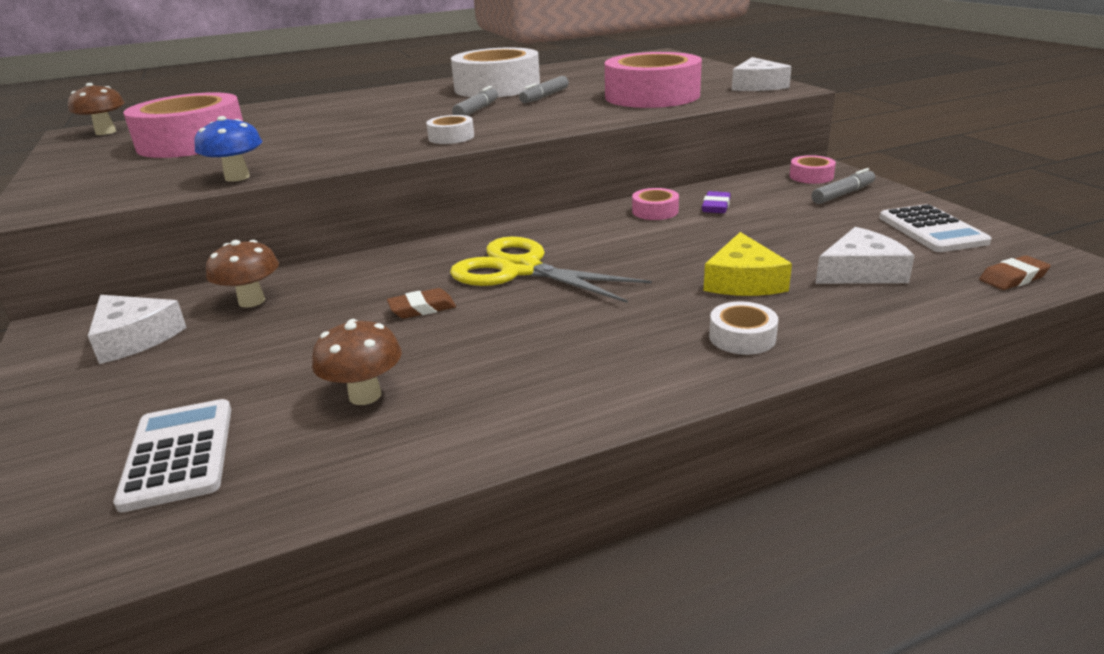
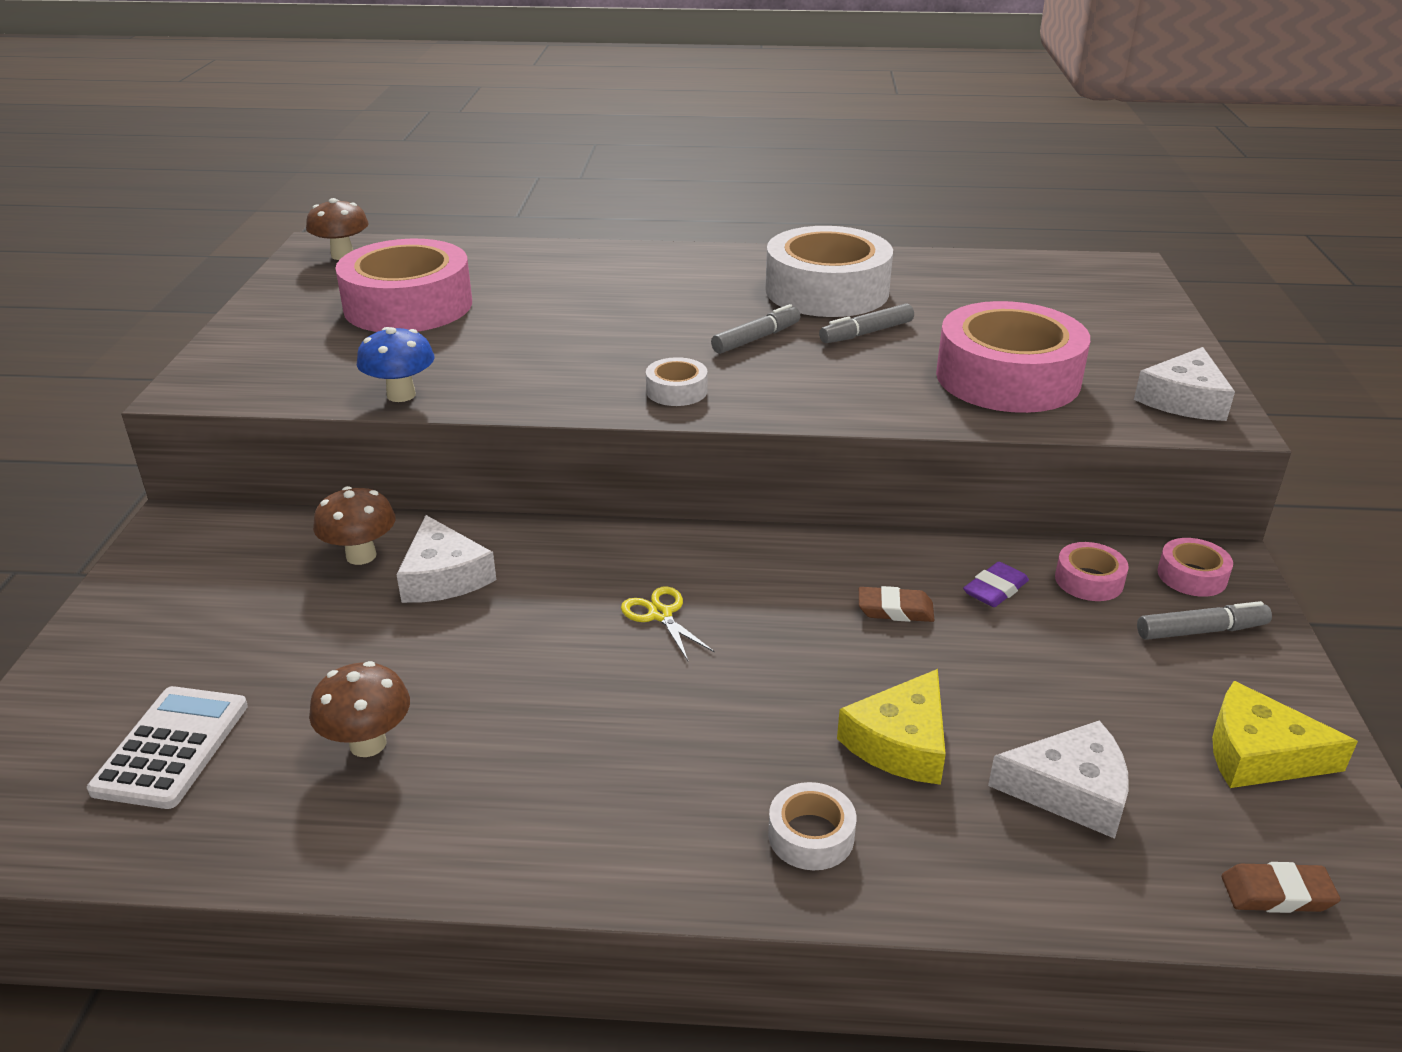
camera: 25 degrees right, 5 degrees up
white cheese [88,295,187,364] -> white cheese moved to [396,515,496,603]
brown eraser [387,288,456,319] -> brown eraser moved to [859,586,934,622]
yellow scissors [450,237,652,303] -> yellow scissors [621,587,715,661], size x0.46
pink tape [632,188,679,220] -> pink tape moved to [1055,542,1129,601]
white calculator [879,204,991,252] -> yellow cheese [1212,681,1358,788]

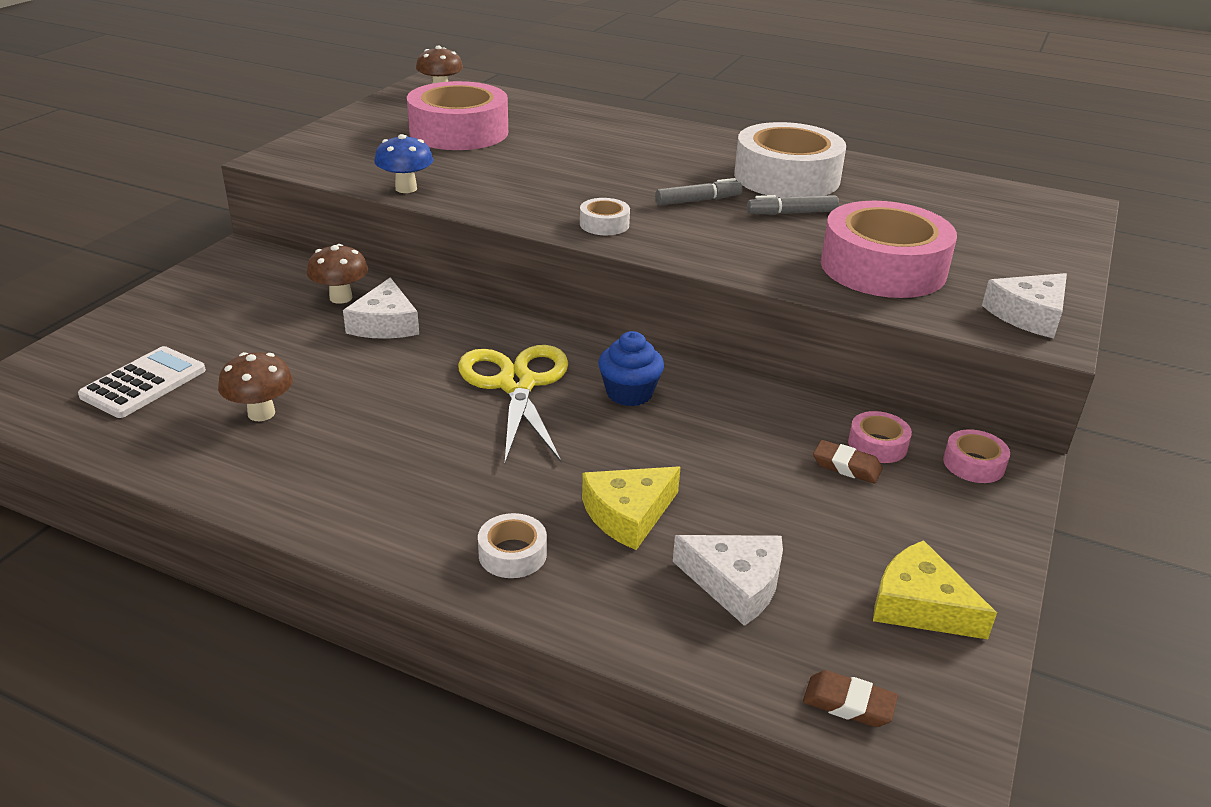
camera: 20 degrees right, 0 degrees up
yellow scissors [621,587,715,661] -> yellow scissors [458,345,568,463], size x2.18
brown eraser [859,586,934,622] -> brown eraser moved to [813,440,883,484]
purple eraser [963,562,1029,607] -> none
grey marker [1137,601,1272,640] -> none
none -> blue cupcake [598,331,664,406]

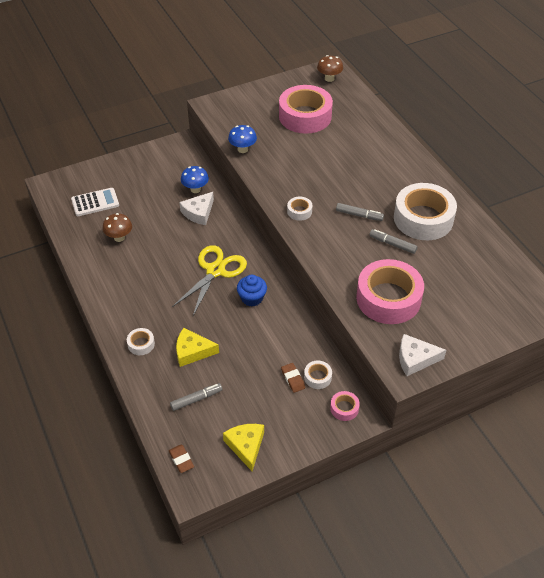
camera: 40 degrees right, 15 degrees up
brown mushroom [307,244,368,304] -> blue mushroom [181,166,209,193]
white cheese [673,535,783,626] -> grey marker [170,383,222,411]
pink tape [848,411,912,463] -> white tape [304,361,332,389]

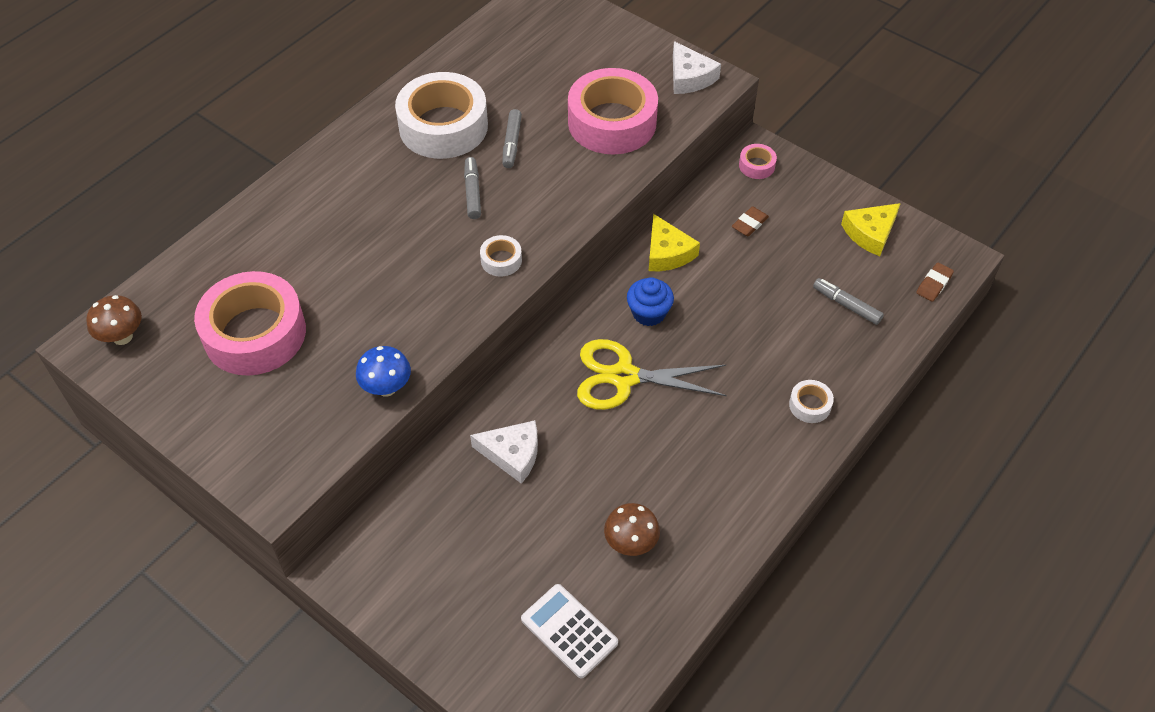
camera: 115 degrees left, 5 degrees up
yellow cheese [176,328,219,367] -> yellow cheese moved to [649,214,700,271]
blue mushroom [181,166,209,193] -> none
white tape [304,361,332,389] -> none

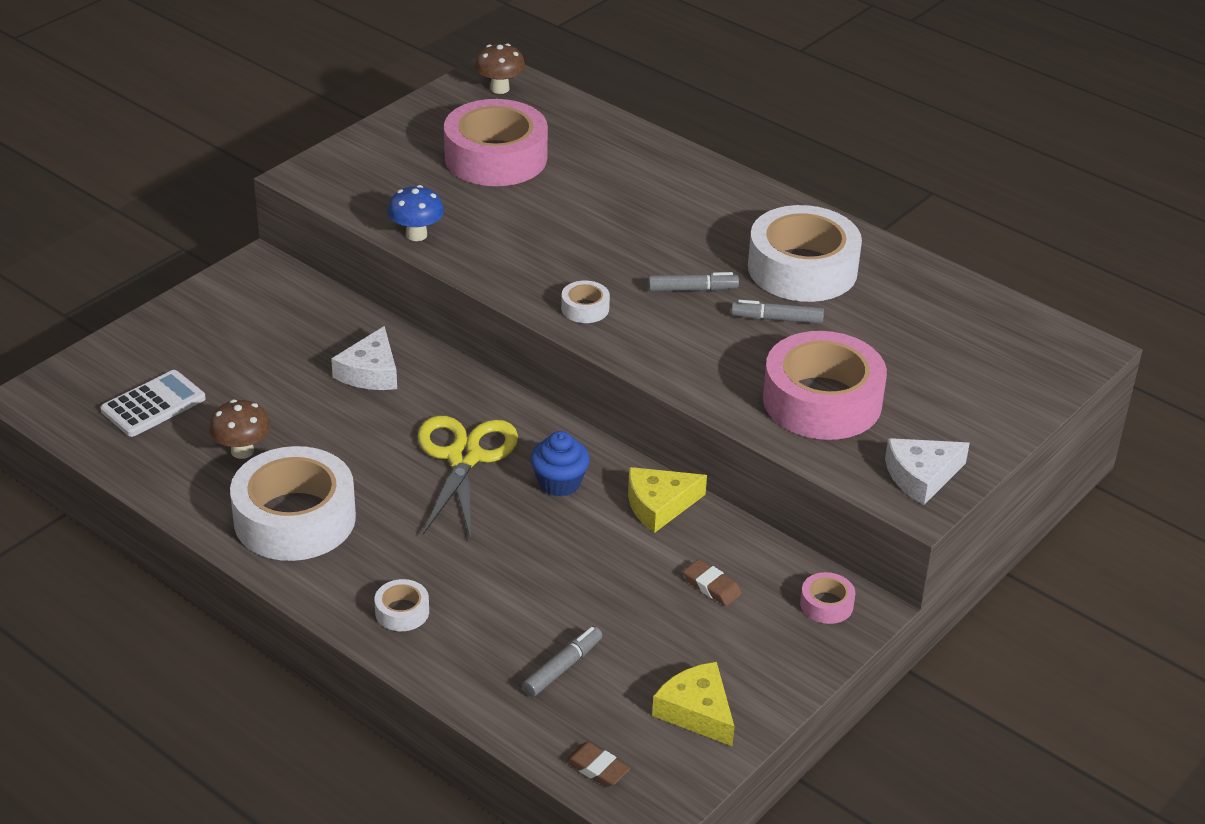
camera: 90 degrees right, 15 degrees down
none -> white tape [230,446,356,561]

